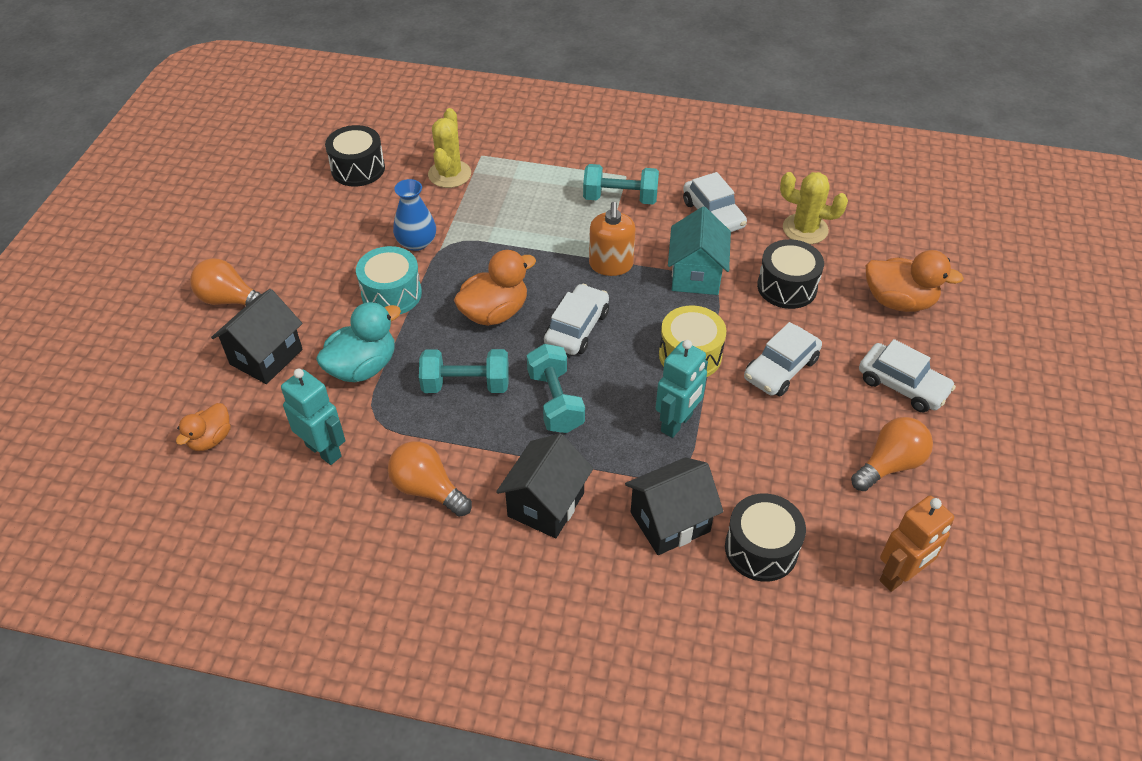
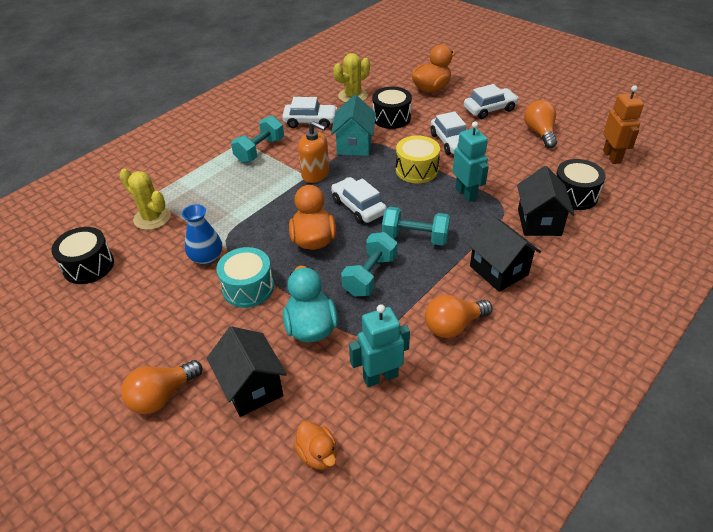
camera: 60 degrees left, 5 degrees down
turquoise house [668,207,731,295] -> turquoise house turned 60 degrees clockwise [331,95,376,156]

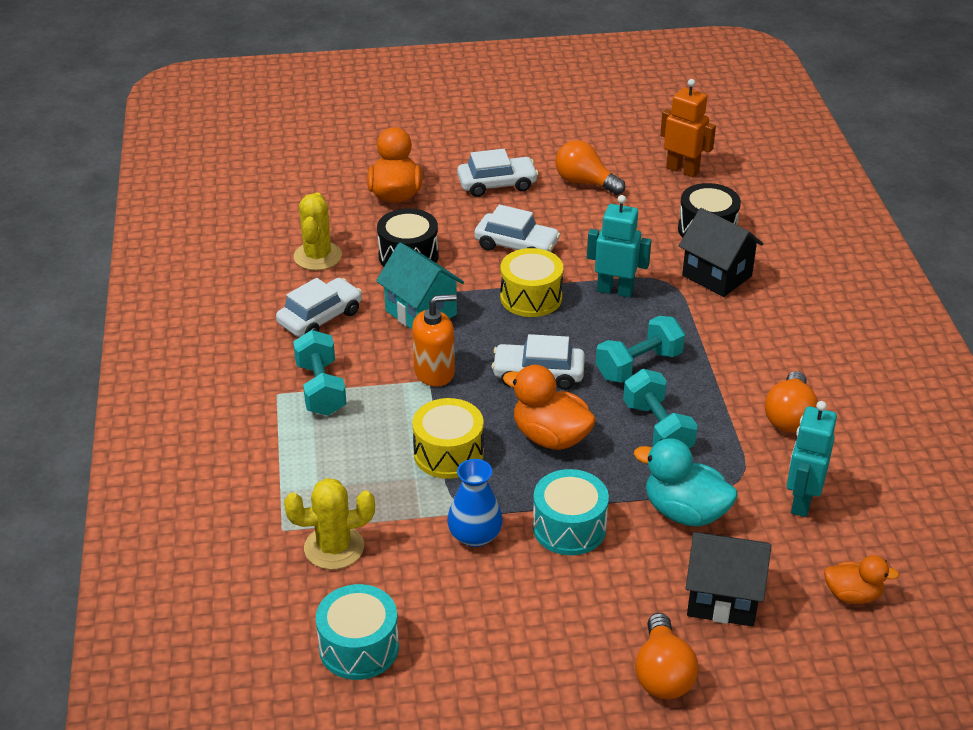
camera: 50 degrees left, 5 degrees down
black drum [51,227,114,284] -> turquoise drum [315,584,399,680]
white car [464,84,519,119] -> white car turned 60 degrees clockwise [457,149,538,197]
black house [467,214,541,292] -> none
none -> yellow drum [412,398,484,479]

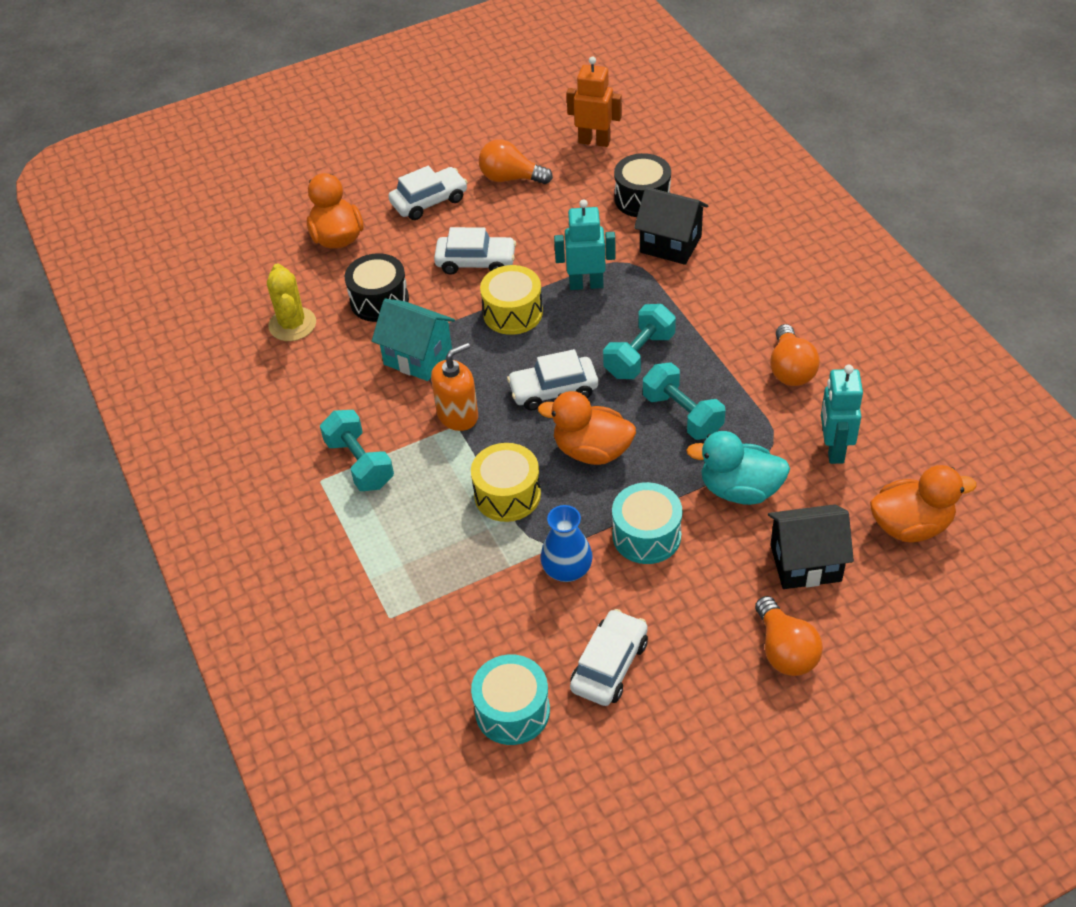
camera: 15 degrees left, 10 degrees up
white car [276,278,362,337] -> white car moved to [570,609,648,706]
yellow cactus [284,478,375,570] -> none
orange duck [824,555,900,604] -> orange duck [870,465,977,542], size x1.62

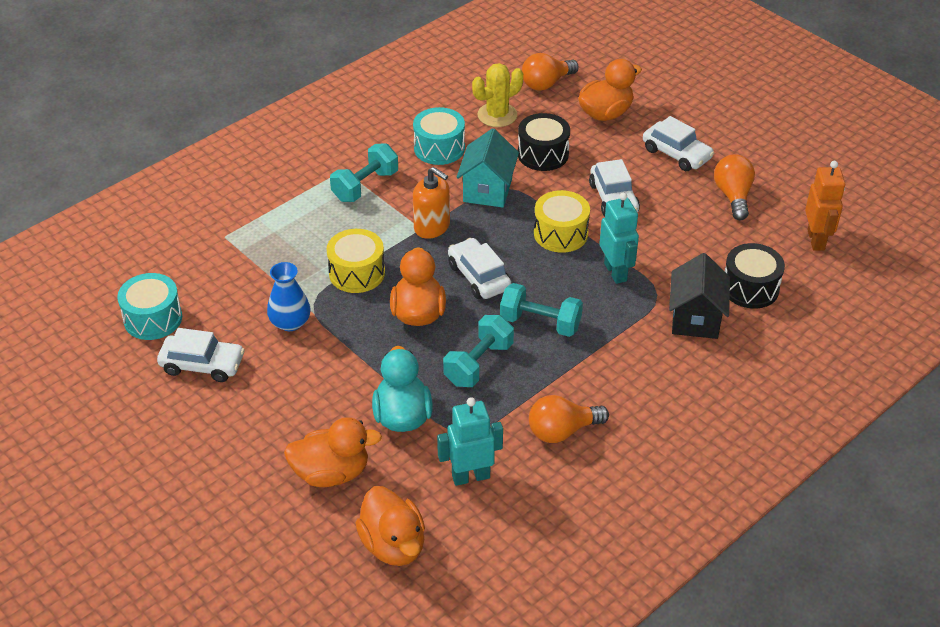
camera: 70 degrees right, 5 degrees down
turquoise drum [612,482,682,564] -> turquoise drum moved to [413,107,465,165]
orange light bulb [755,596,823,676] -> orange light bulb moved to [522,53,579,91]
black house [768,504,854,589] -> orange duck [284,417,382,487]

